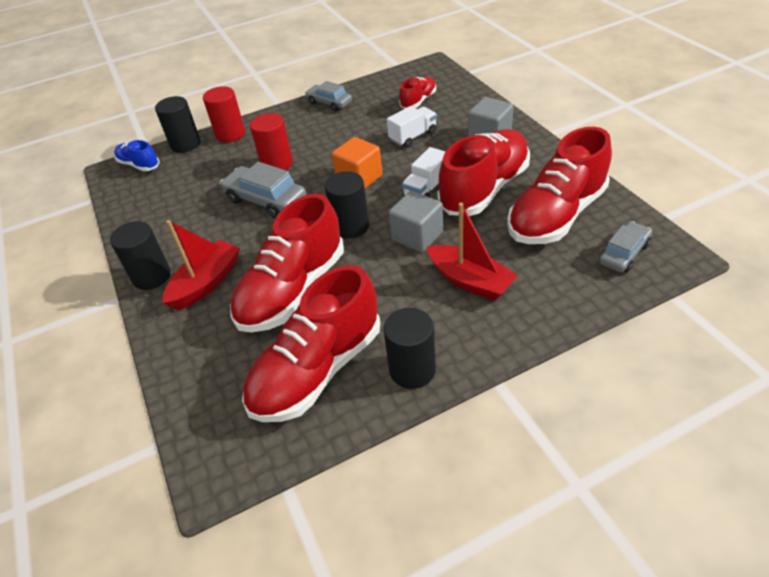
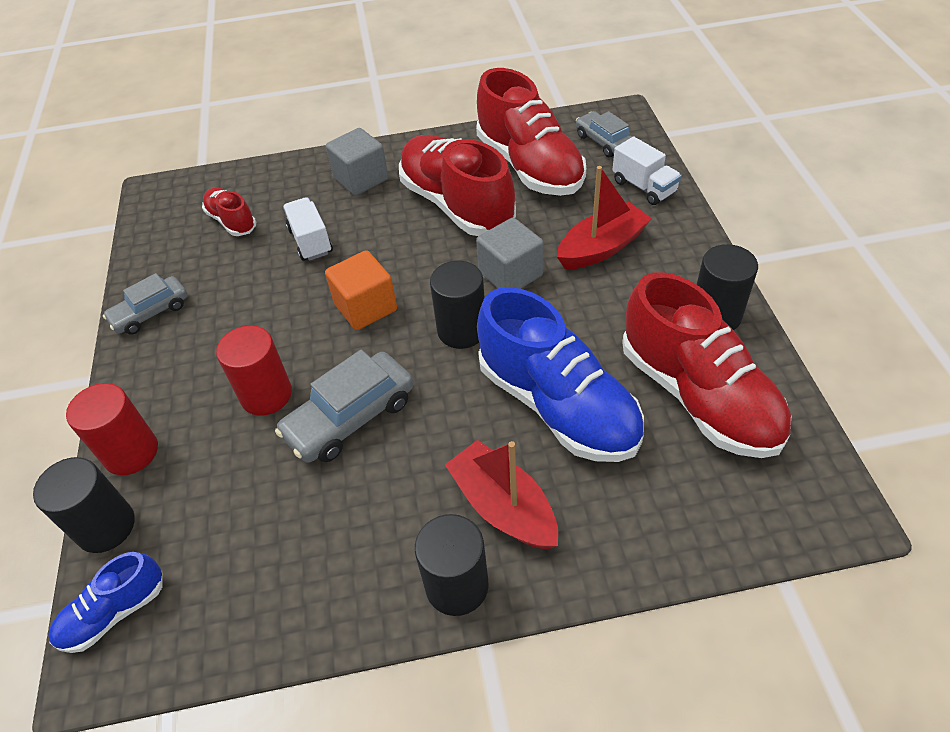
camera: 75 degrees left, 5 degrees up
red shoe [230,194,344,332] -> blue shoe [477,287,644,462]
white truck [402,147,445,197] -> white truck moved to [613,137,682,205]

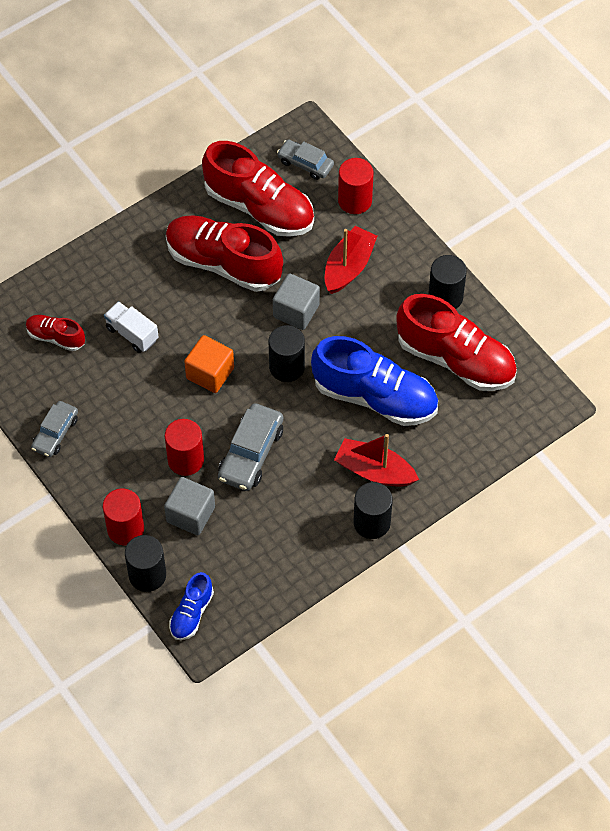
camera: 30 degrees left, 10 degrees up
grey cube [326,128,388,196] -> grey cube moved to [164,477,215,535]
white truck [613,137,682,205] -> red cylinder [338,158,374,214]

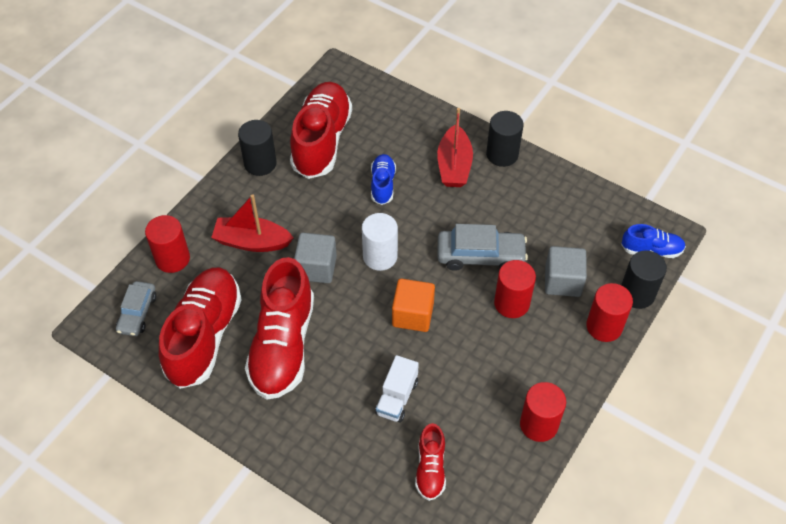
camera: 110 degrees left, 5 degrees down
grey car [31,401,78,457] -> red cylinder [520,382,566,442]
black cylinder [269,325,305,382] -> white cylinder [362,213,398,271]
blue shoe [311,336,438,426] -> blue shoe [371,154,396,205], size x0.49

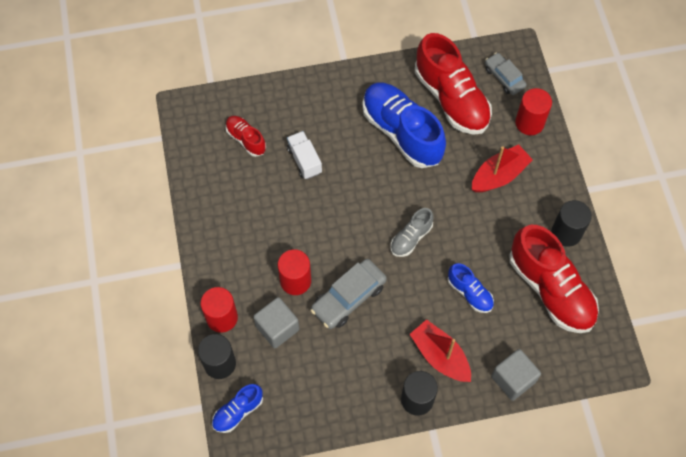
camera: 135 degrees right, 10 degrees up
red shoe [245,257,314,400] -> blue shoe [362,83,446,168]
grey cube [294,233,337,283] -> grey cube moved to [491,349,541,401]
white cylinder [362,213,398,271] -> grey shoe [390,208,434,257]
orange cube [392,279,435,332] -> none
red cylinder [520,382,566,442] -> none

